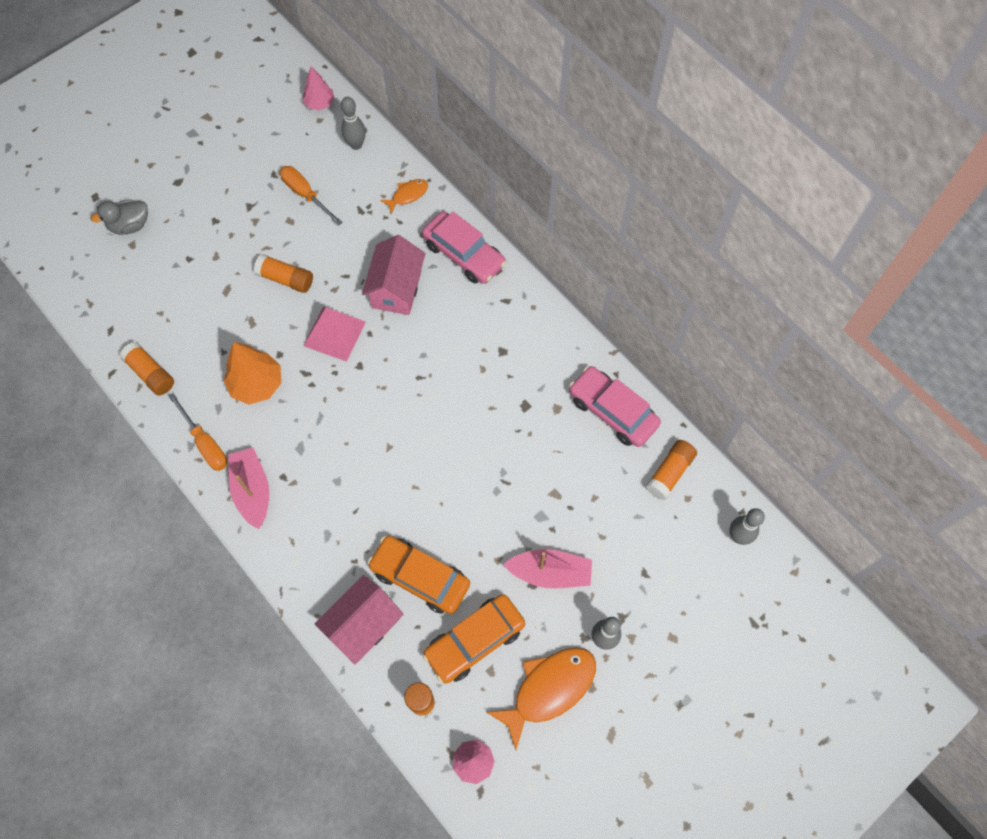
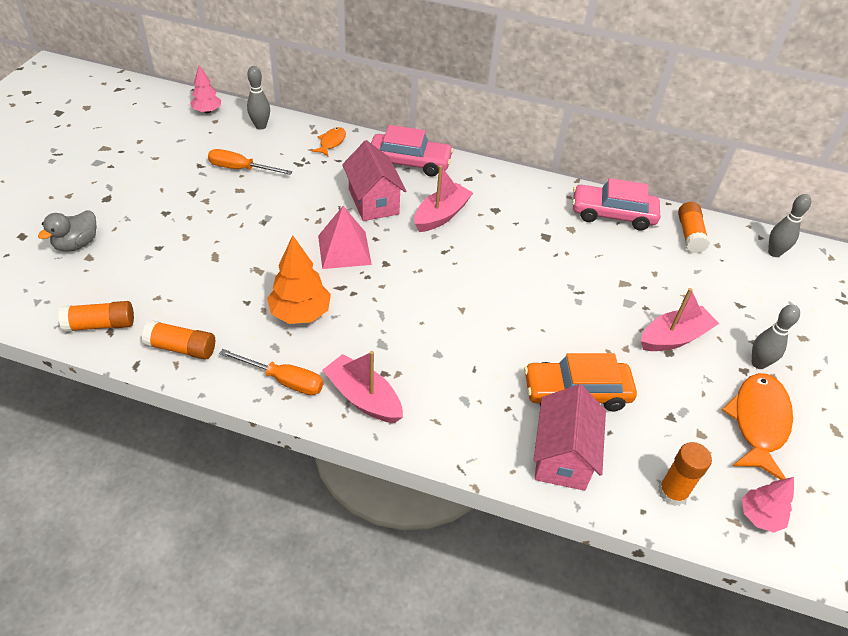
camera: 35 degrees left, 20 degrees down
orange glue stick [254,254,313,293] -> orange glue stick moved to [58,301,134,332]
orange car [423,594,525,684] -> none
none -> pink boat [414,165,473,232]

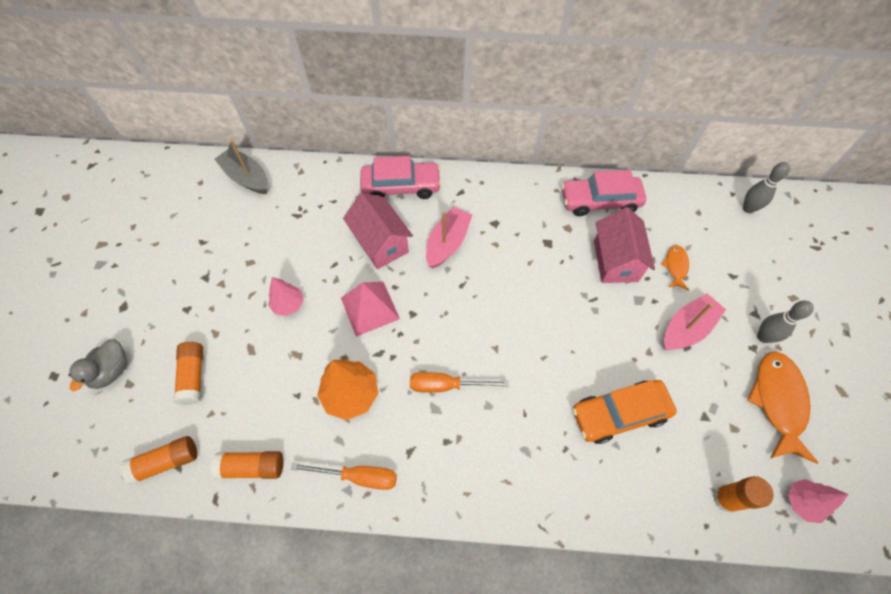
camera: 10 degrees left, 15 degrees up
pink tree [190,65,221,113] -> pink tree moved to [268,277,304,316]
orange screwdriver [208,149,292,175] -> orange screwdriver moved to [410,372,509,393]
grey bowling pin [247,66,270,130] -> grey boat [215,140,268,194]
orange fish [312,127,346,157] -> orange fish moved to [661,245,689,290]
pink boat [322,351,403,423] -> none
pink house [534,384,606,491] -> pink house moved to [594,207,655,283]
orange glue stick [678,202,710,254] -> orange glue stick moved to [174,342,203,405]

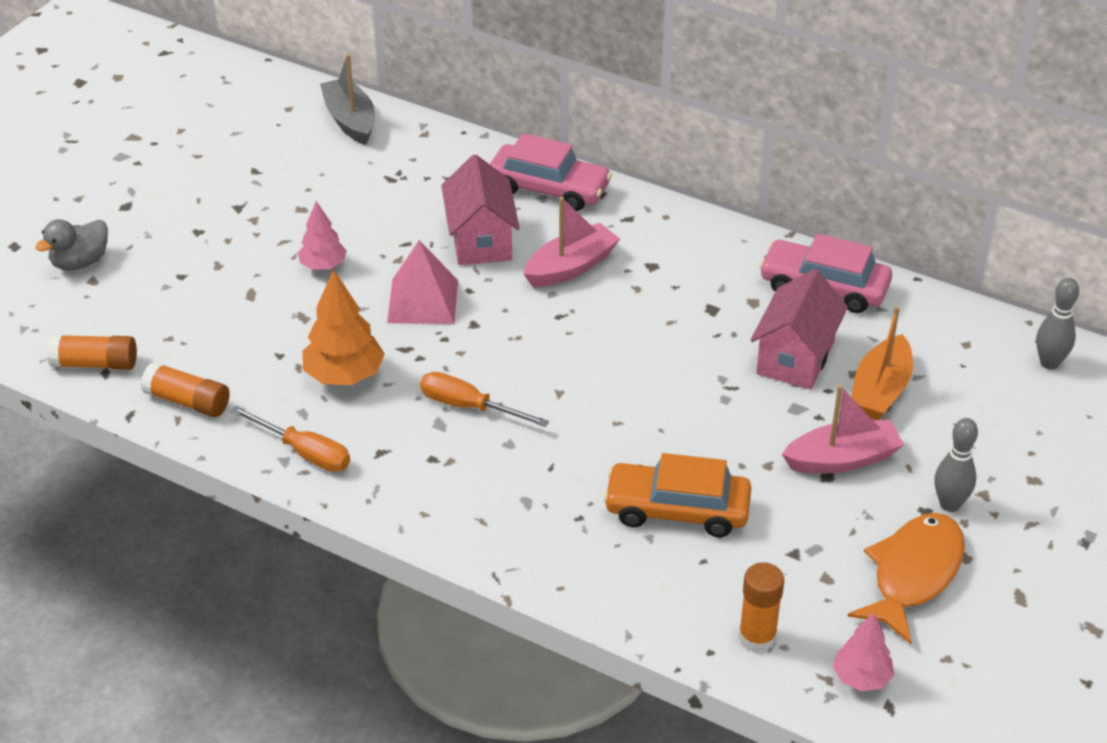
camera: 25 degrees right, 20 degrees down
orange glue stick [174,342,203,405] -> none
orange fish [661,245,689,290] -> orange boat [851,306,913,420]

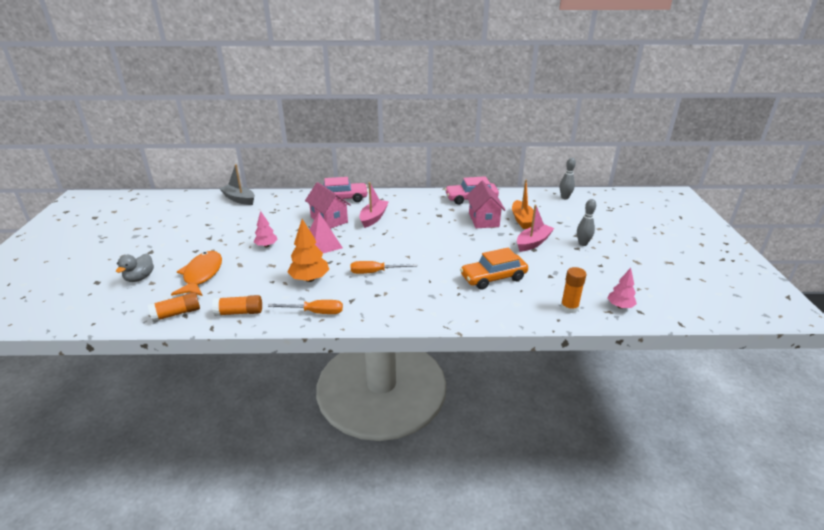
camera: 30 degrees left, 10 degrees down
orange fish [847,513,965,644] -> orange fish moved to [171,251,222,296]

